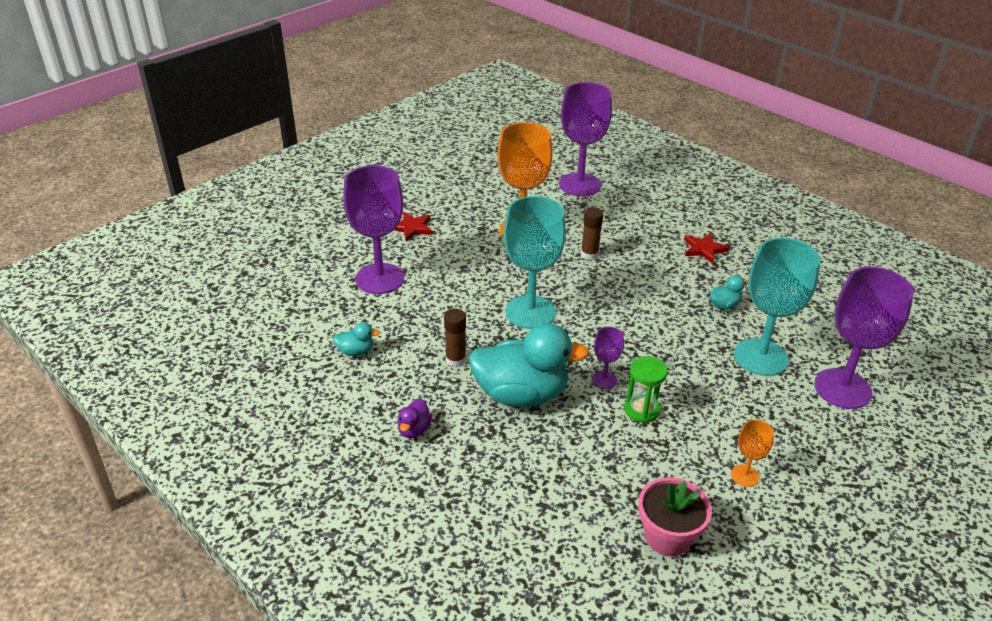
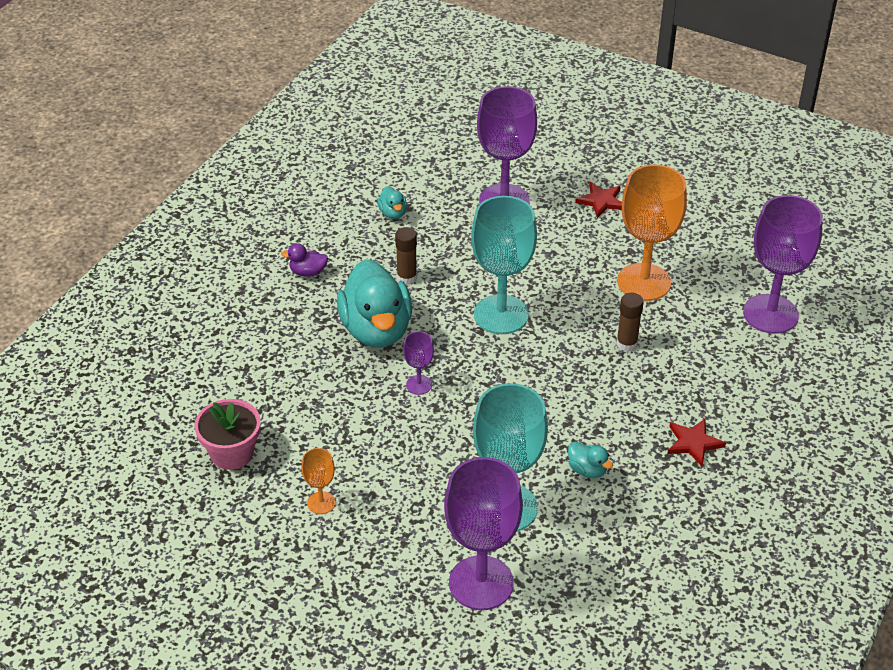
camera: 75 degrees right, 5 degrees up
green hourglass [624,356,668,423] -> none

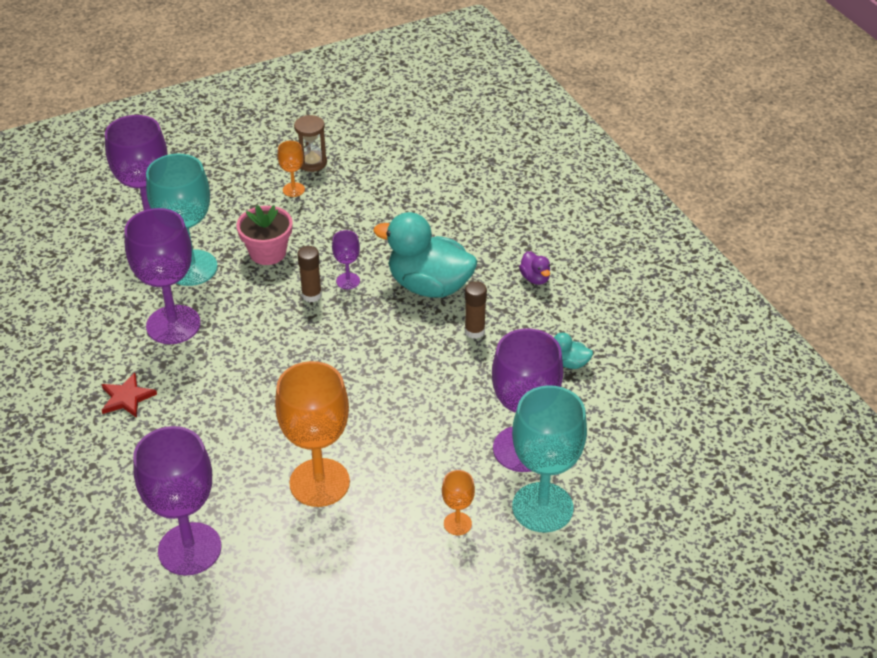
camera: 125 degrees right, 0 degrees up
pink flower pot [195,399,261,470] -> pink flower pot moved to [236,205,293,265]
purple duck [281,243,328,277] -> purple duck turned 120 degrees clockwise [519,251,550,285]
turquoise goblet [471,196,537,334] -> turquoise goblet moved to [512,385,587,533]
turquoise duck [568,441,613,478] -> purple goblet [124,208,201,344]
red star [575,182,622,218] -> orange goblet [442,470,475,535]
brown glue stick [616,293,644,352] -> brown glue stick moved to [297,246,322,302]
none -> brown hourglass [294,115,327,172]

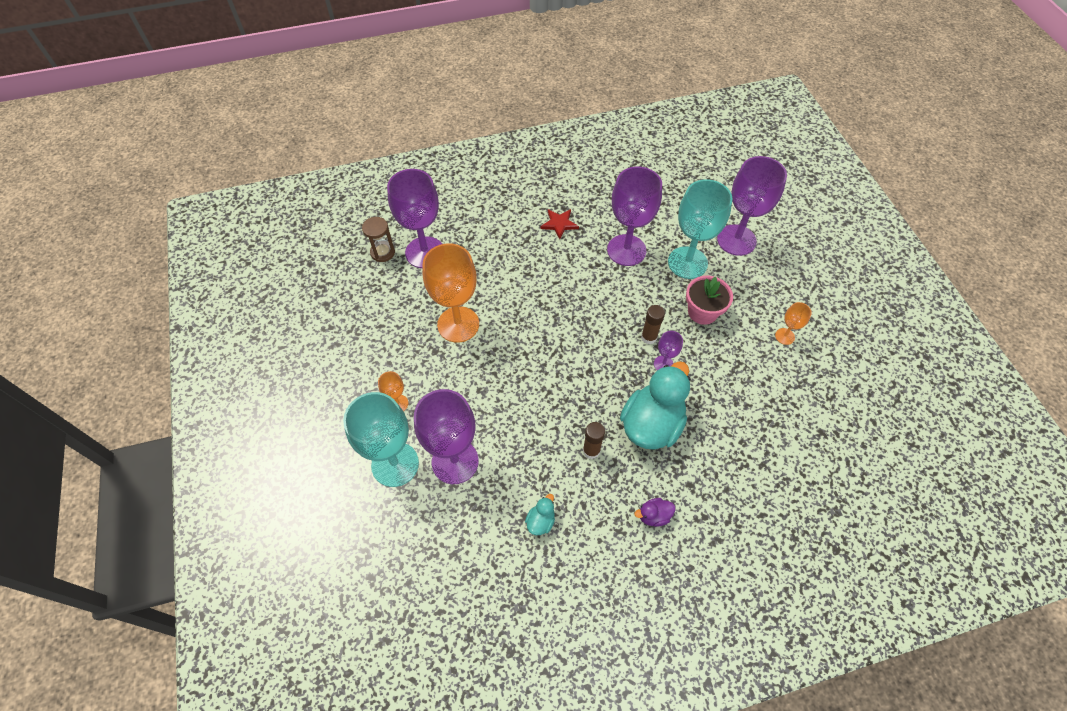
camera: 100 degrees right, 15 degrees up
brown hourglass [294,115,327,172] -> brown hourglass moved to [362,217,395,262]

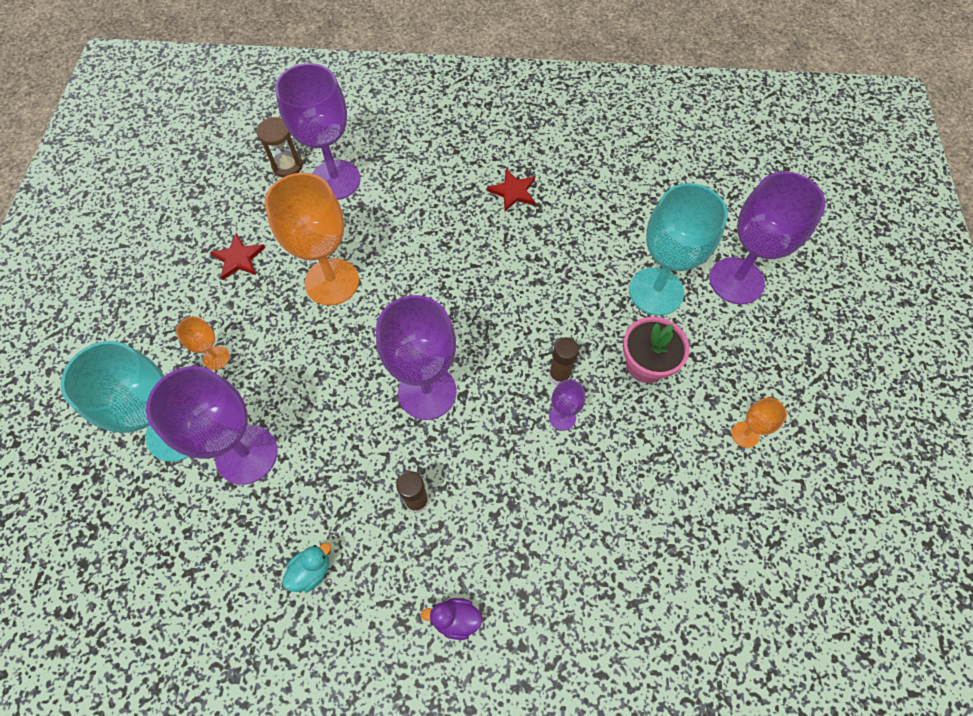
camera: 20 degrees right, 5 degrees up
purple goblet [607,166,662,266] -> purple goblet moved to [376,295,457,420]
turquoise duck [620,361,691,450] -> none
none -> red star [210,233,265,280]

